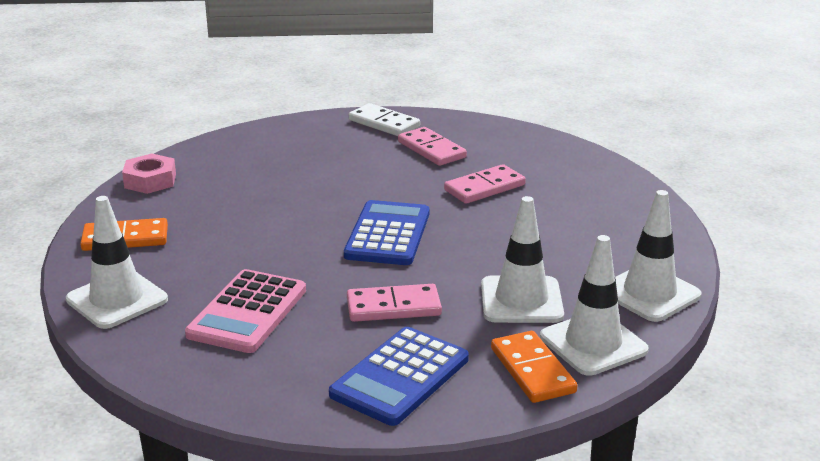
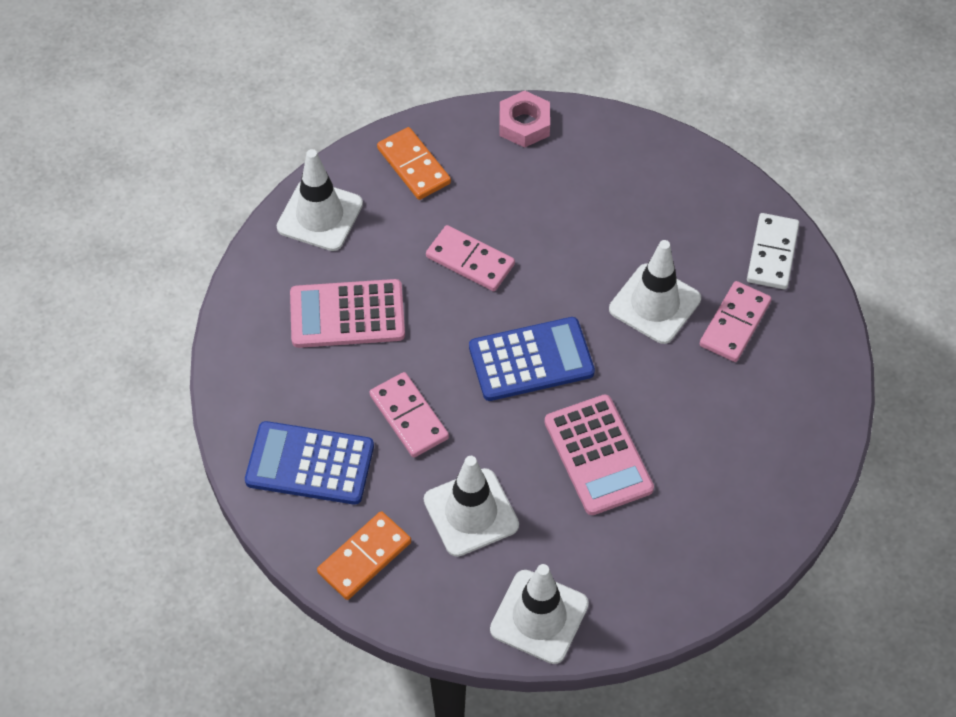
camera: 65 degrees right, 30 degrees up
pink domino [444,164,526,204] -> pink domino moved to [426,225,515,291]
white traffic cone [540,235,649,376] -> white traffic cone moved to [609,240,701,344]
none -> pink calculator [545,395,654,515]

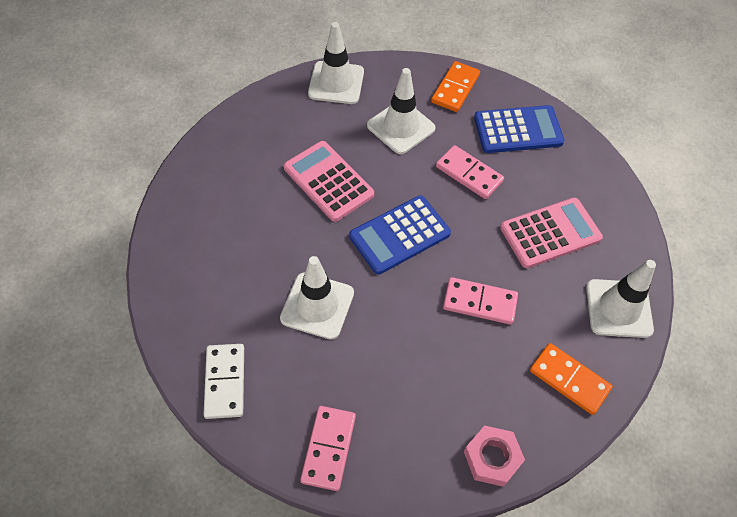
camera: 160 degrees right, 0 degrees up
pink domino [700,281,772,362] -> pink domino moved to [300,406,356,491]

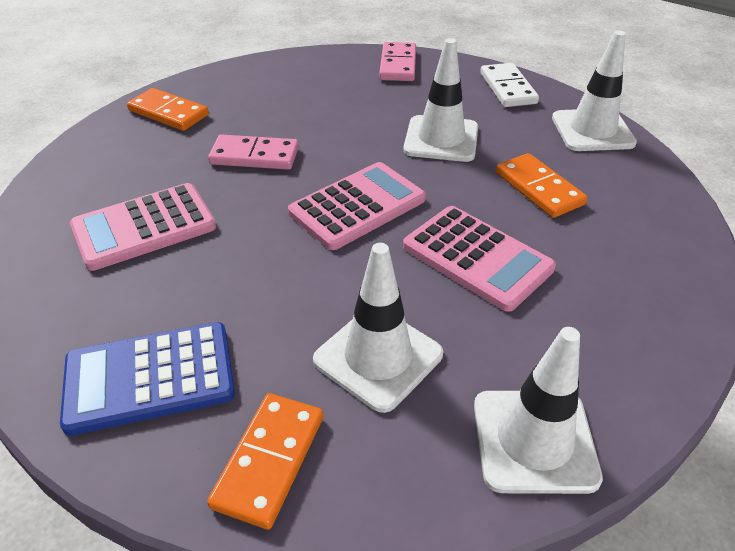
camera: 175 degrees right, 15 degrees down
blue calculator [349,195,451,275] -> pink calculator [288,162,426,250]
pink domino [436,145,504,199] -> none
pink nut [464,425,525,487] -> none
white traffic cone [586,260,656,338] -> white traffic cone moved to [552,31,637,151]
none -> orange domino [496,153,588,218]

